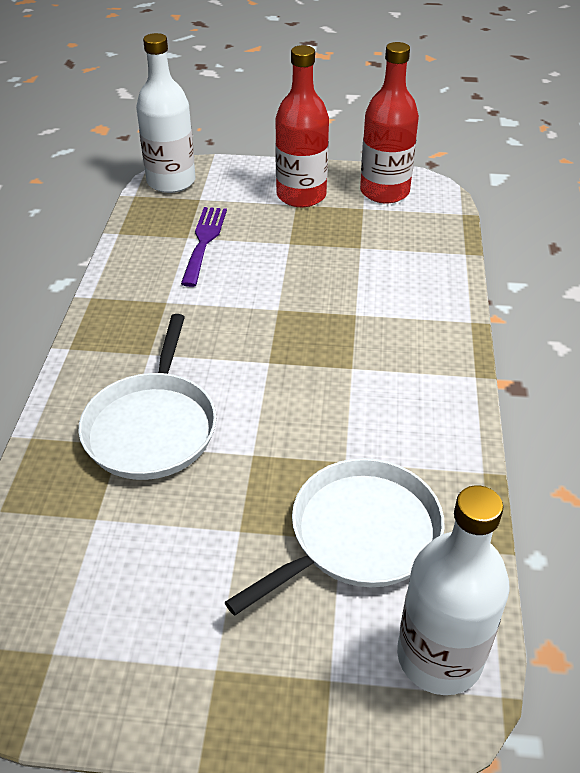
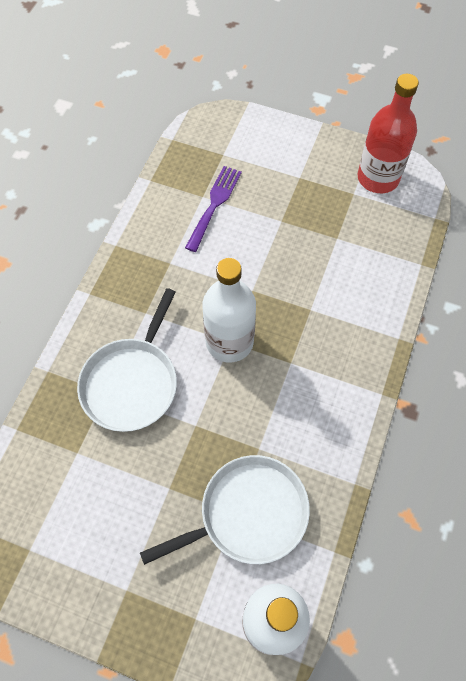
camera: 15 degrees right, 20 degrees up
white bottle [136,33,196,193] -> white bottle moved to [202,258,256,363]
red bottle [275,45,329,207] -> none

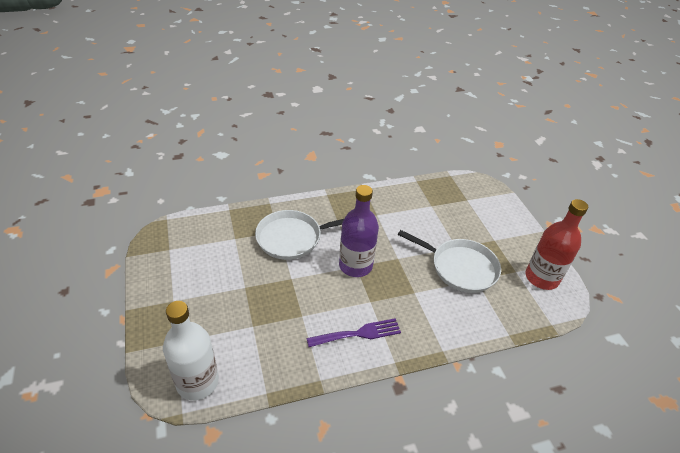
camera: 50 degrees right, 20 degrees down
white pan [140,455,310,565] -> white pan moved to [398,230,501,293]
purple fork [185,166,242,252] -> purple fork moved to [307,318,401,347]
white bottle [202,258,256,363] -> purple bottle [339,185,379,277]

